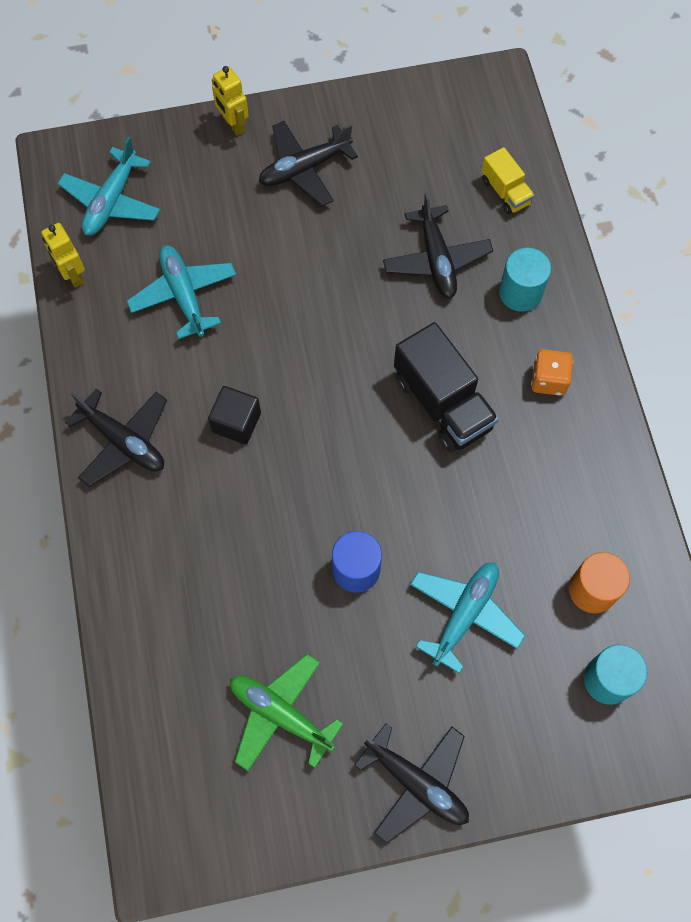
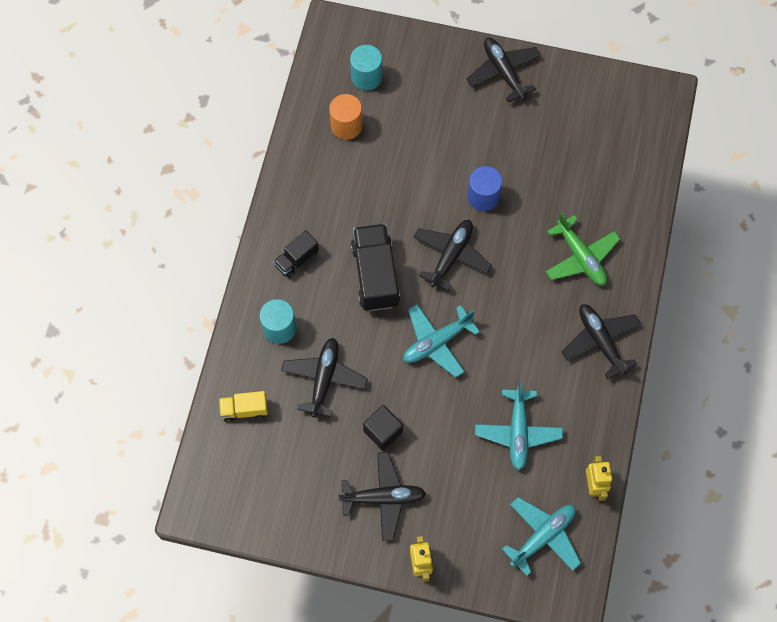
camera: 155 degrees left, 0 degrees up
black cube [208,386,261,444] -> black cube moved to [363,405,403,450]
green plane [230,654,343,771] -> green plane moved to [546,213,620,285]
turquoise plane [410,563,525,673] -> turquoise plane moved to [404,304,480,378]
yellow truck [482,147,534,215] -> yellow truck turned 90 degrees counterclockwise [219,391,268,422]
orange dice [531,349,573,396] -> black truck [273,230,319,278]
none -> black plane [413,220,492,291]

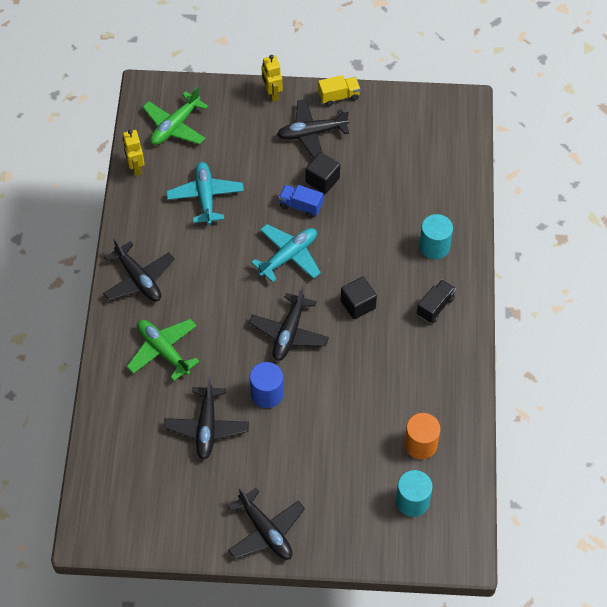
camera: 170 degrees right, 10 degrees down
yellow truck [219,391,268,422] -> yellow truck moved to [318,75,360,106]
black plane [281,338,368,417] -> black plane moved to [164,377,249,460]
black truck [351,224,400,311] -> black cube [341,277,377,319]
turquoise plane [502,497,581,576] -> green plane [143,87,208,145]
none -> blue truck [279,185,323,218]

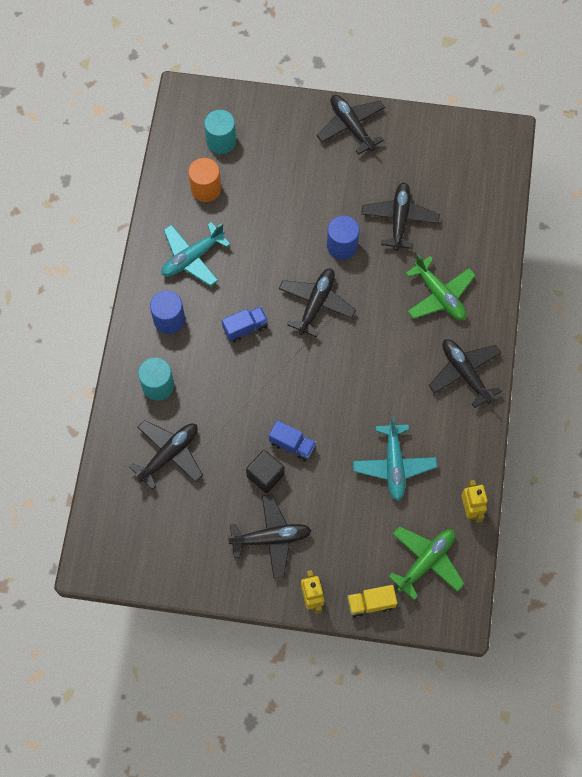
camera: 175 degrees left, 10 degrees up
turquoise plane [251,224,321,282] -> turquoise plane moved to [161,222,230,286]
yellow truck [318,75,360,106] -> yellow truck moved to [347,585,397,618]
black cube [341,277,377,319] -> blue truck [222,306,268,343]
black truck [417,280,456,323] -> blue cylinder [150,290,185,334]
none -> black plane [129,420,203,490]

